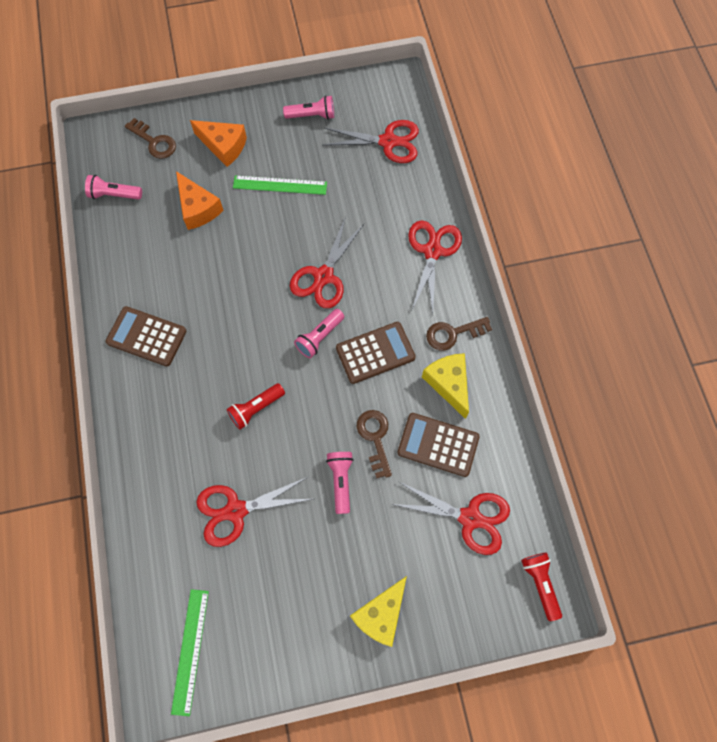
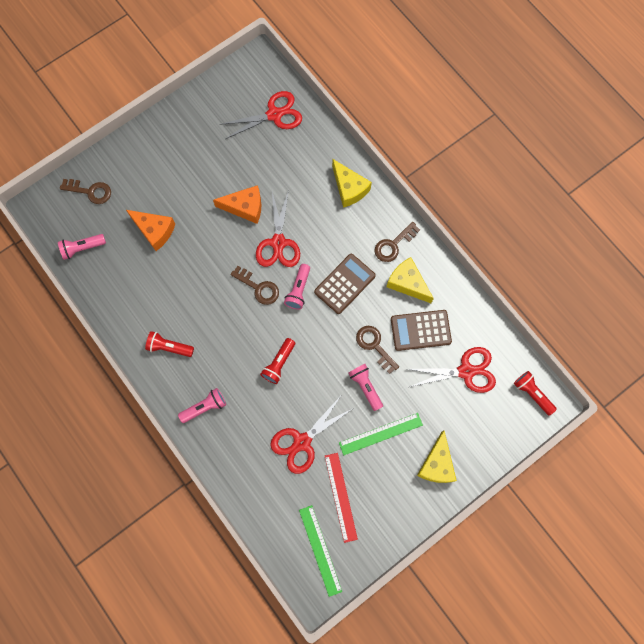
camera: 25 degrees left, 5 degrees up
brown calculator [106,306,186,366] -> red flashlight [145,331,194,357]
orange cheese [190,120,247,167] -> orange cheese moved to [213,185,261,224]
green ruler [233,175,327,195] -> green ruler moved to [339,413,423,455]
pink flashlight [283,95,334,120] -> pink flashlight moved to [178,388,226,423]
red scissors [408,221,462,313] -> yellow cheese [332,159,372,208]
none -> brown key [230,266,279,305]
none -> red ruler [325,453,358,543]

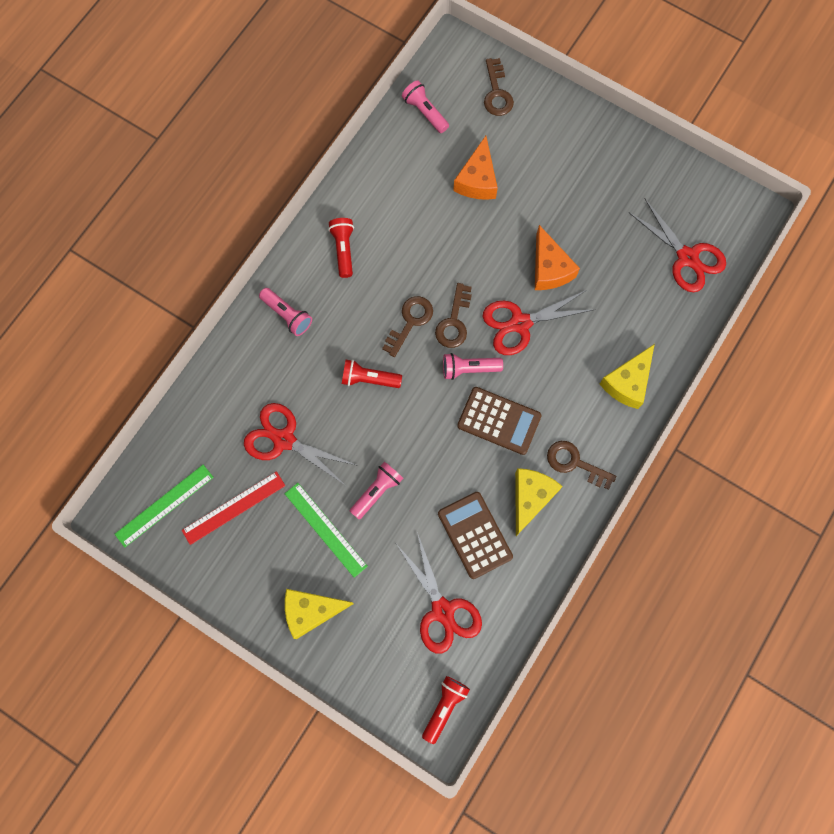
camera: 70 degrees right, 0 degrees up
brown key [356,326,399,374] -> brown key moved to [382,296,433,357]

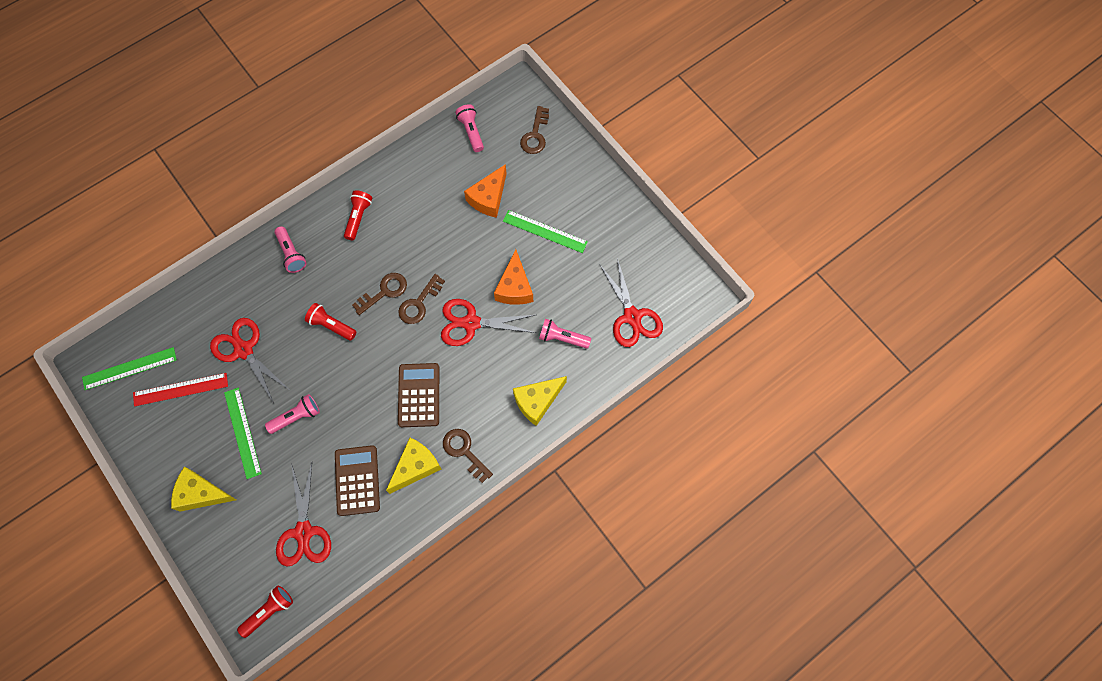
camera: 20 degrees right, 5 degrees down
pink flashlight [443,353,503,380] -> pink flashlight moved to [539,319,591,349]
brown calculator [457,387,542,455] -> brown calculator turned 135 degrees counterclockwise [398,363,439,427]
none -> green ruler [503,210,588,253]

